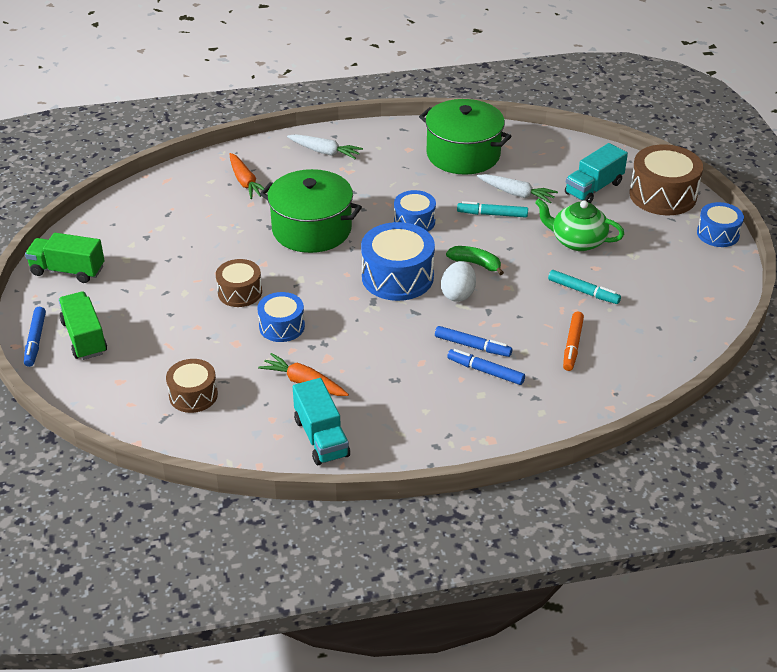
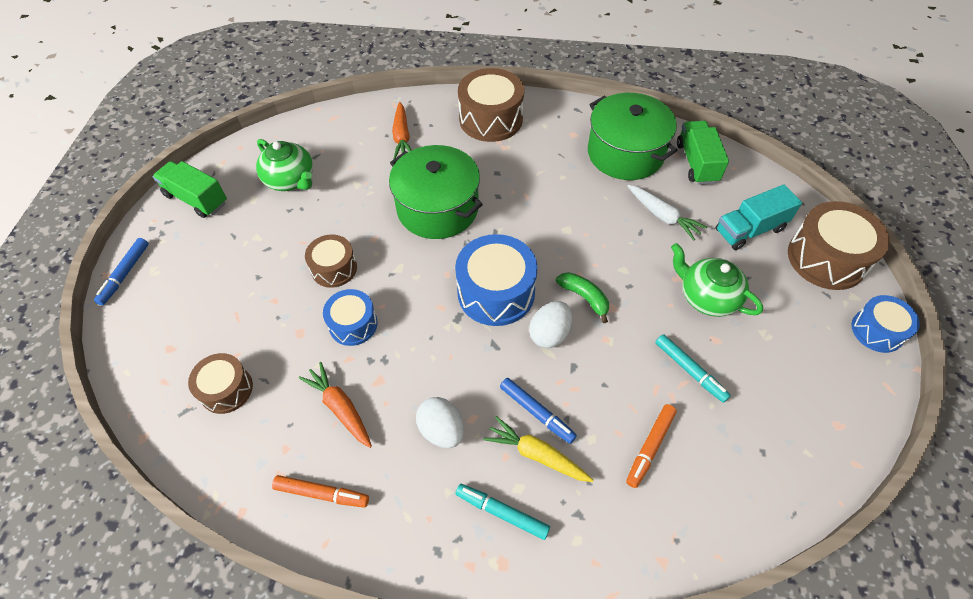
camera: 20 degrees right, 15 degrees up
green truck [58,292,107,360] -> green truck moved to [677,121,729,185]
white carrot [287,134,363,159] -> brown drum [458,68,524,142]
turquoise truck [293,378,350,465] -> orange marker [272,475,369,508]
blue drum [394,190,436,232] -> none
blue marker [447,349,525,385] -> yellow carrot [483,416,593,482]
turquoise marker [457,201,528,218] -> turquoise marker moved to [456,484,550,540]
none -> green teapot [256,139,313,191]
none -> white egg [416,397,464,448]

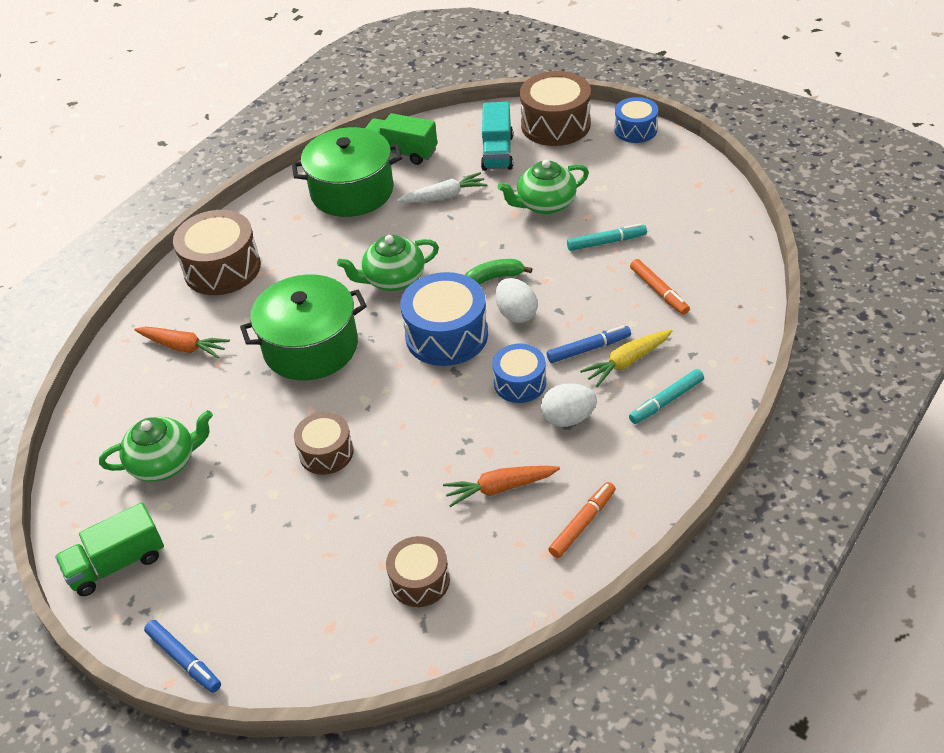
camera: 60 degrees left, 10 degrees down
blue drum [323,289,378,346] -> blue drum moved to [492,344,546,403]
none -> green teapot [337,235,439,291]

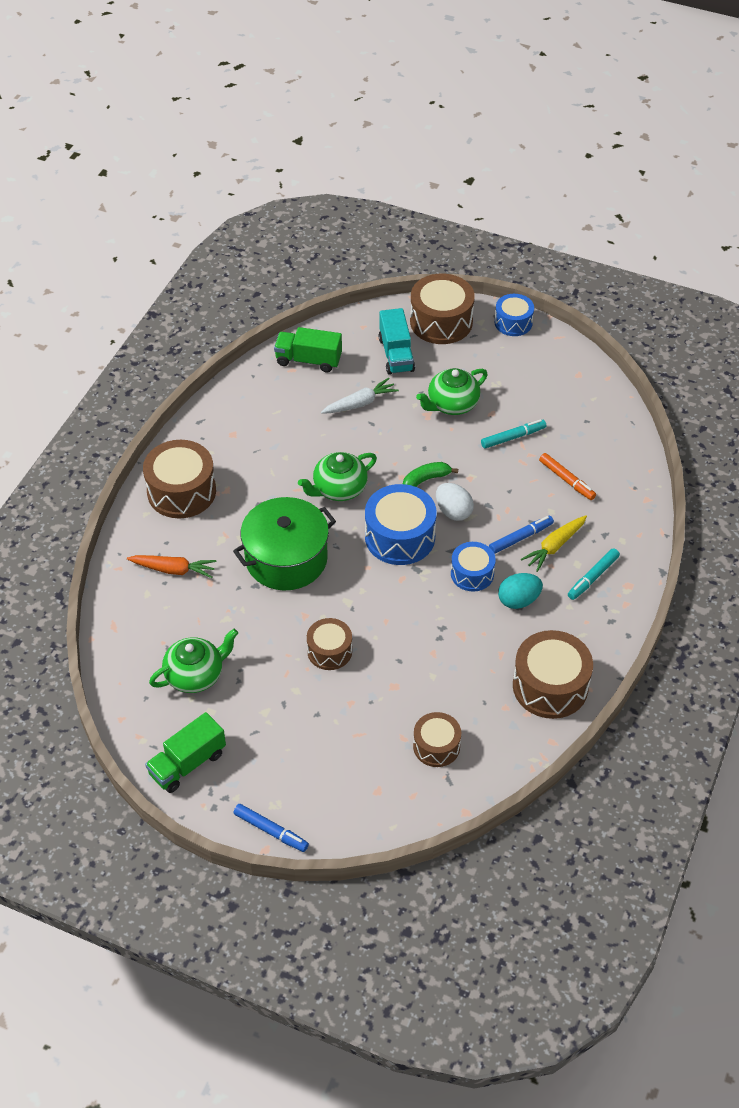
camera: 15 degrees left, 5 degrees up
green pot [292,127,402,217] -> none
orange carrot [443,466,560,507] -> none
white egg [541,383,597,427] -> turquoise egg [498,573,543,609]
orange marker [548,482,616,558] -> brown drum [513,630,593,719]

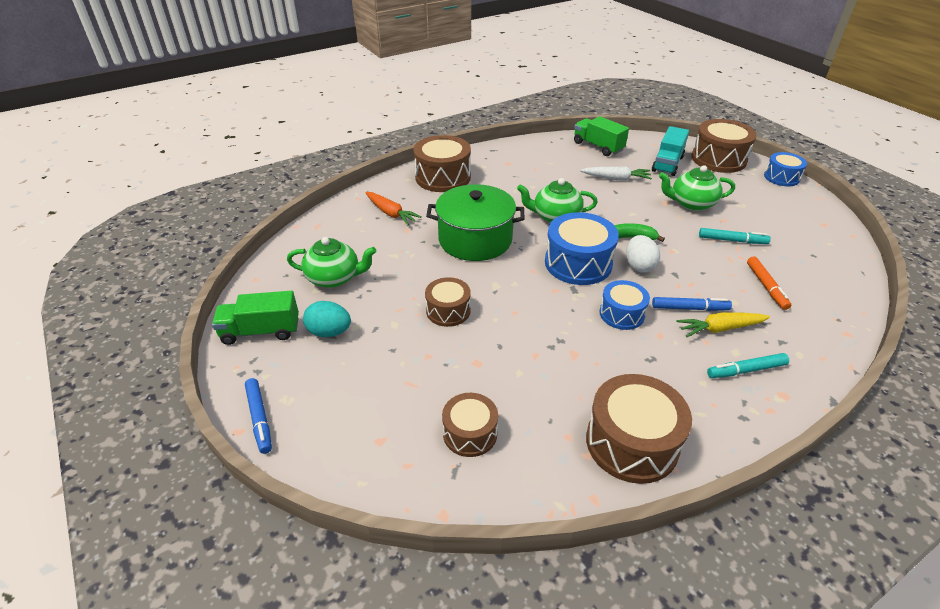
camera: 35 degrees right, 10 degrees down
turquoise egg [498,573,543,609] -> turquoise egg moved to [303,301,351,337]

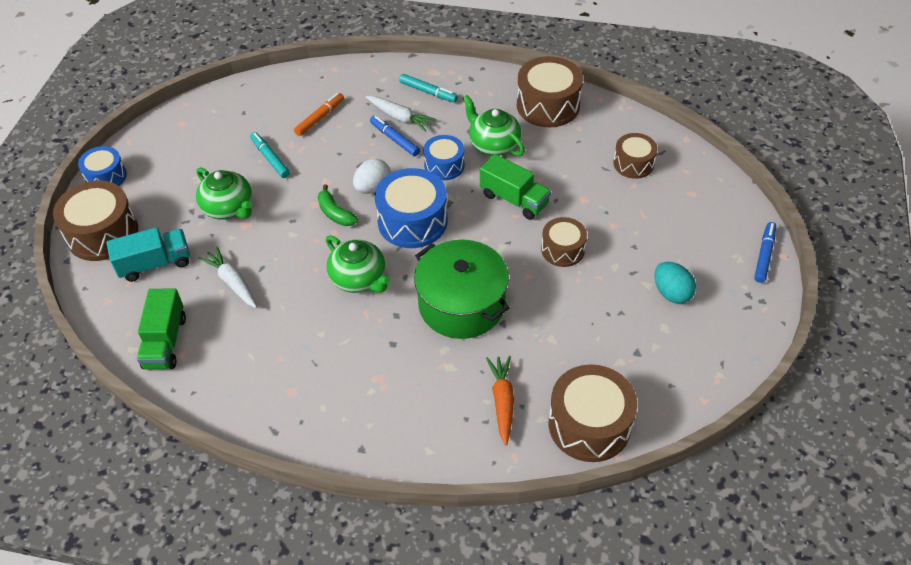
camera: 135 degrees left, 10 degrees up
green truck [212,291,299,345] -> green truck moved to [480,154,551,220]
green teapot [287,237,376,288] -> green teapot moved to [463,95,525,156]
brown drum [414,135,471,192] -> brown drum moved to [548,364,637,462]
yellow carrot [676,312,770,337] -> white carrot [366,96,436,132]

